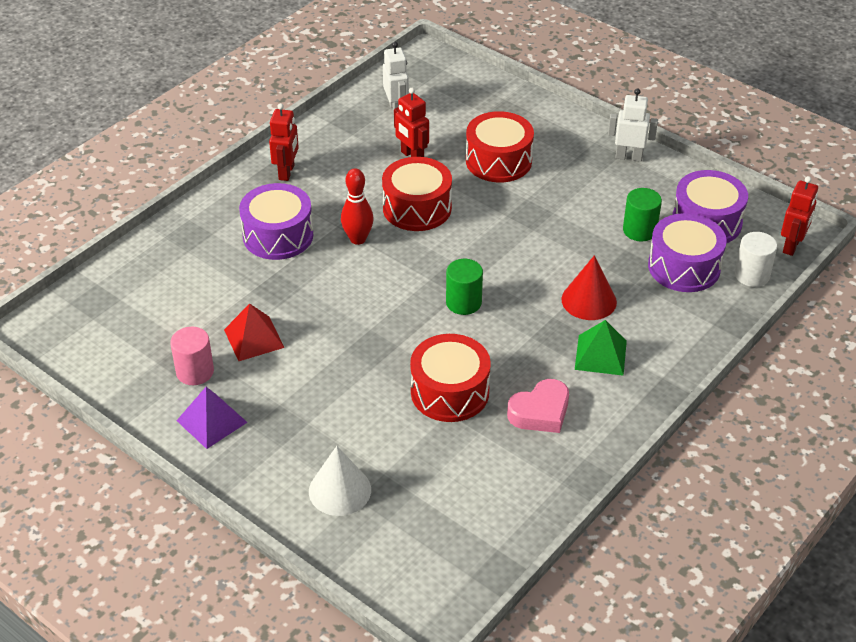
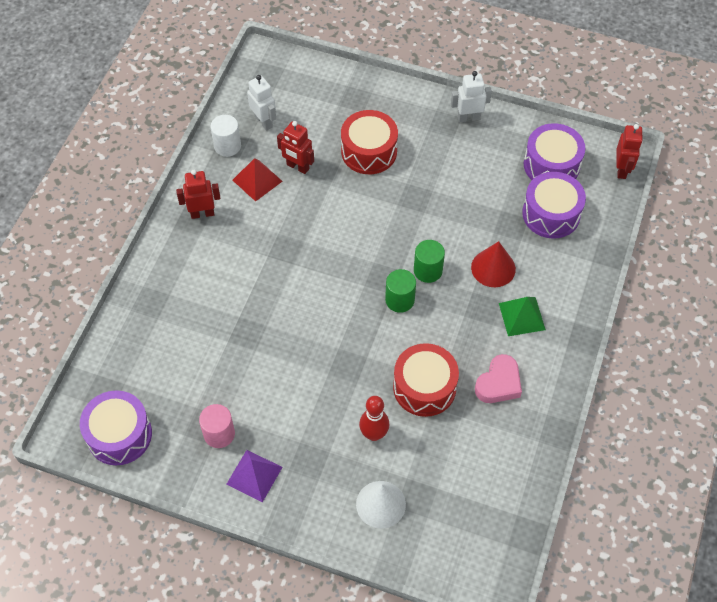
camera: 20 degrees left, 15 degrees up
red pyramid [224,303,285,361] -> red pyramid moved to [233,158,283,202]
purple drum [239,183,313,260] -> purple drum moved to [80,390,152,465]
red robot [269,103,299,181] -> red robot turned 90 degrees counterclockwise [176,170,221,219]
red bowling pin [341,168,374,245] -> red bowling pin moved to [359,396,389,441]
red drum [382,157,452,231] -> none
green cylinder [623,188,662,242] -> green cylinder moved to [414,240,445,283]
white cylinder [735,232,777,287] -> white cylinder moved to [210,115,241,157]

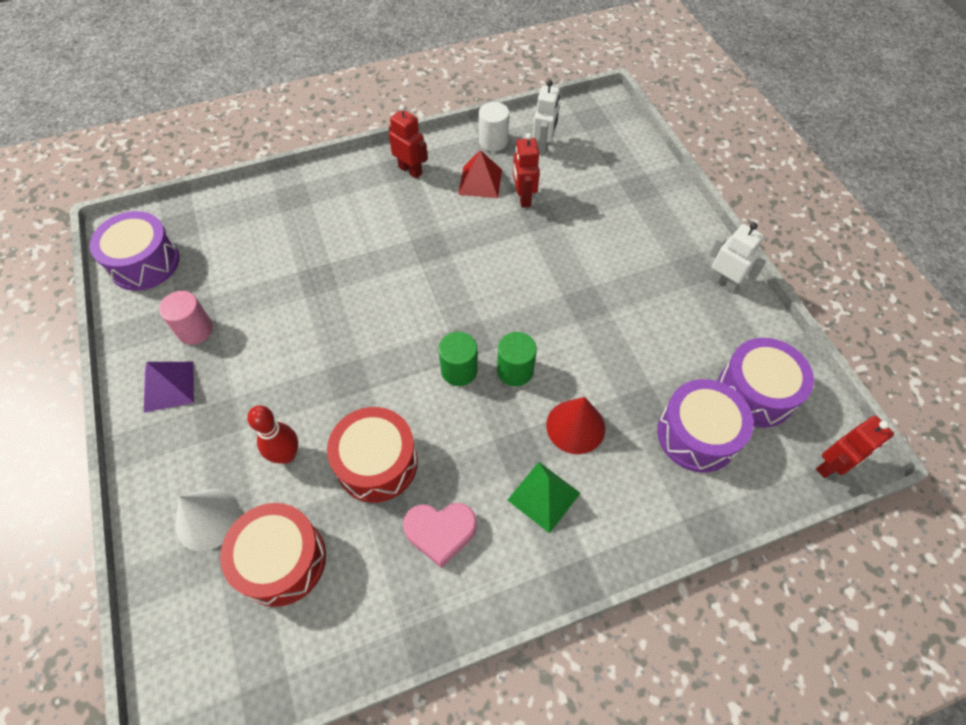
camera: 50 degrees right, 0 degrees up
red drum [341,110,398,174] -> red drum moved to [220,503,326,607]

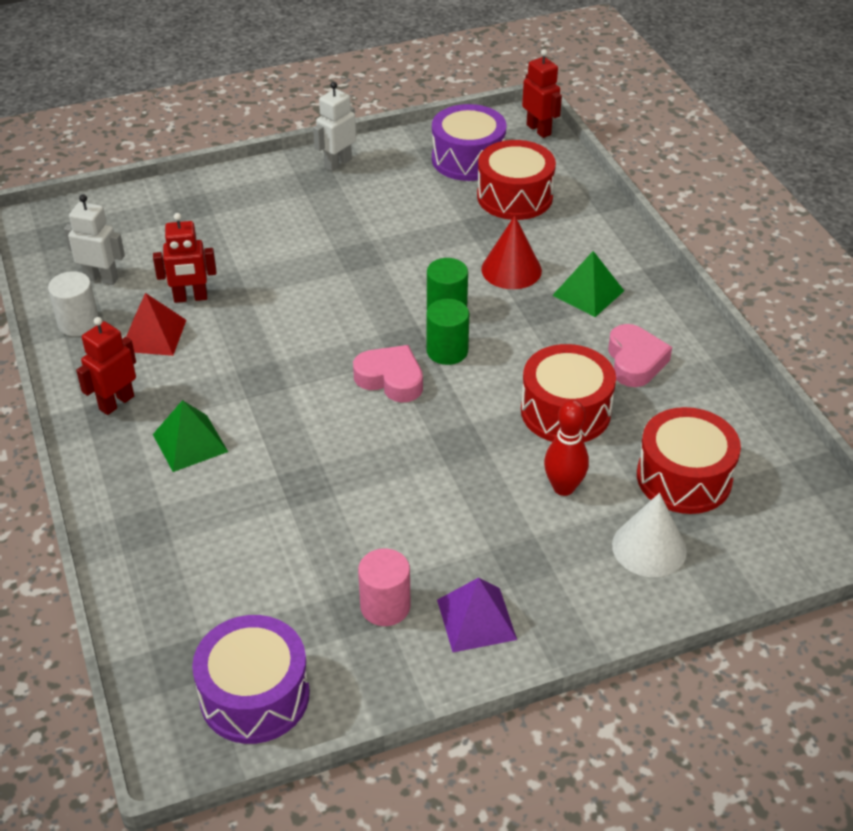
camera: 90 degrees left, 15 degrees down
purple drum [657,379,754,472] -> red drum [477,140,556,220]
none -> green pyramid [153,400,228,472]
none -> pink heart [353,345,423,402]

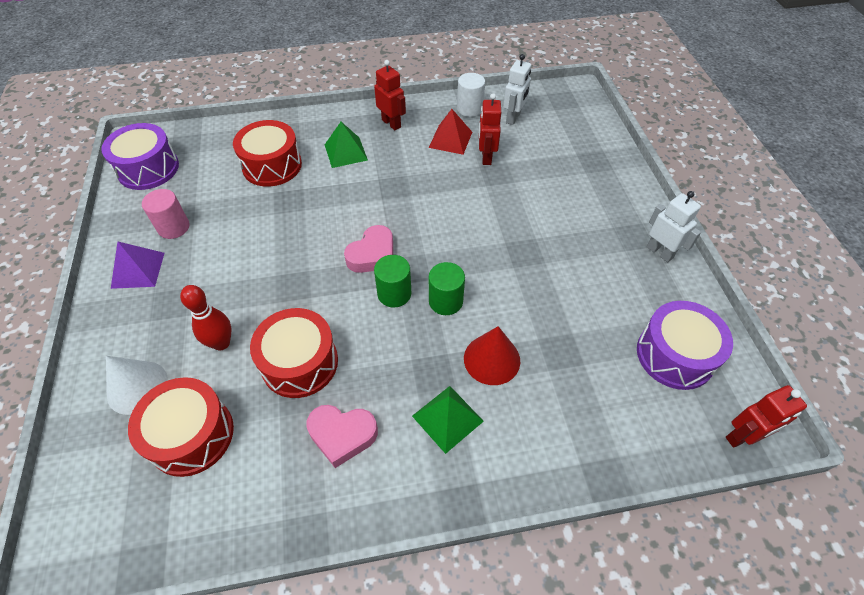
camera: 100 degrees right, 10 degrees up
red drum [477,140,556,220] -> red drum moved to [233,120,302,187]

